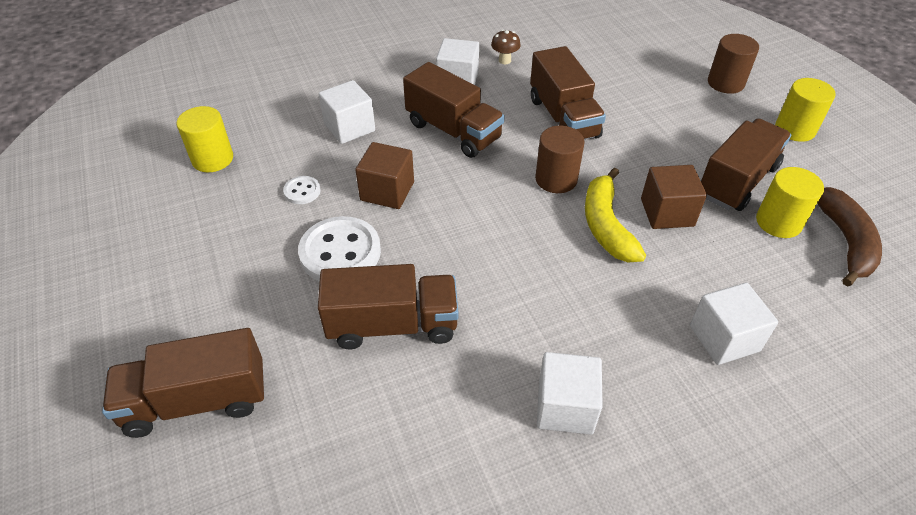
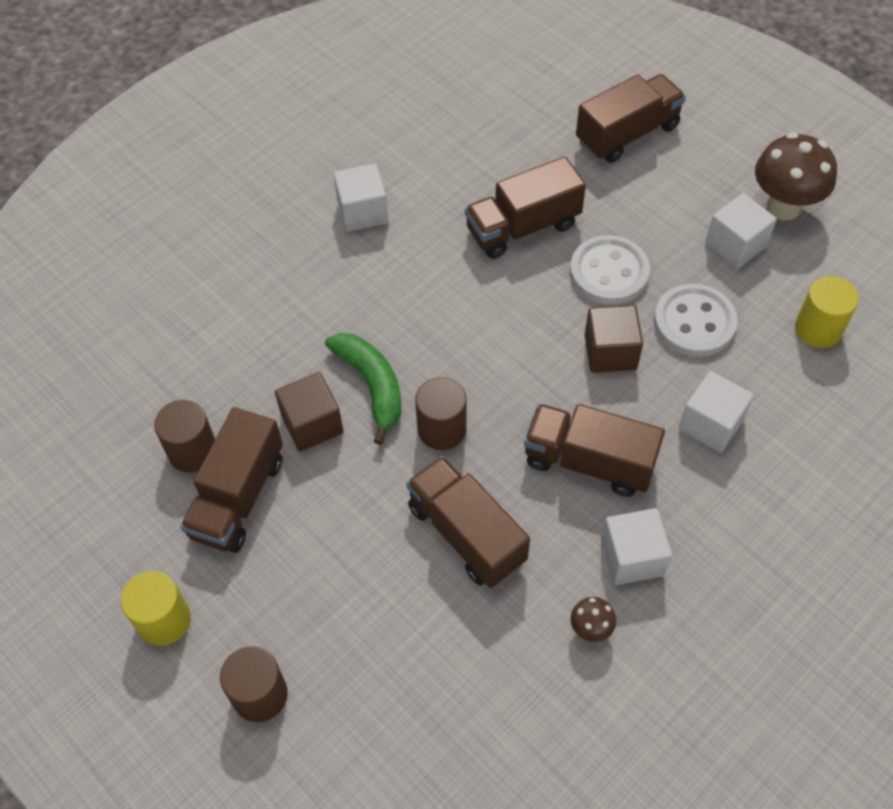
camera: 160 degrees right, 10 degrees up
white button [283,176,321,204] -> white button [654,284,738,357], size x2.06
yellow banana [585,168,646,263] -> green banana [325,333,401,445]
white cube [690,283,778,365] -> white cube moved to [705,193,777,269]
yellow cylinder [756,167,824,238] -> brown cylinder [154,400,215,473]
brown banana [818,187,882,287] -> none
none -> brown mushroom [755,132,837,221]

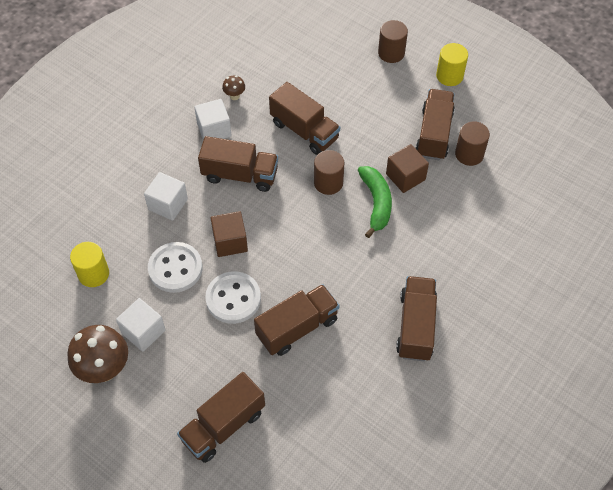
camera: 170 degrees right, 0 degrees up
green banana [325,333,401,445] -> green banana turned 150 degrees counterclockwise [358,166,392,238]
white cube [334,163,388,232] -> brown truck [396,276,437,361]

